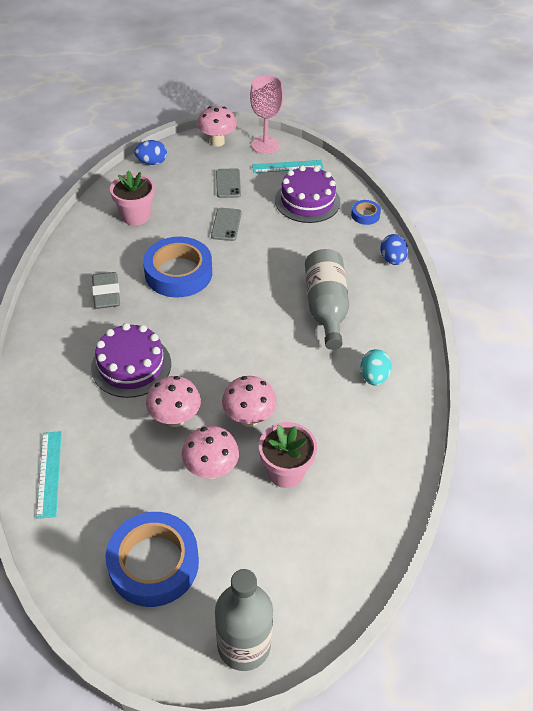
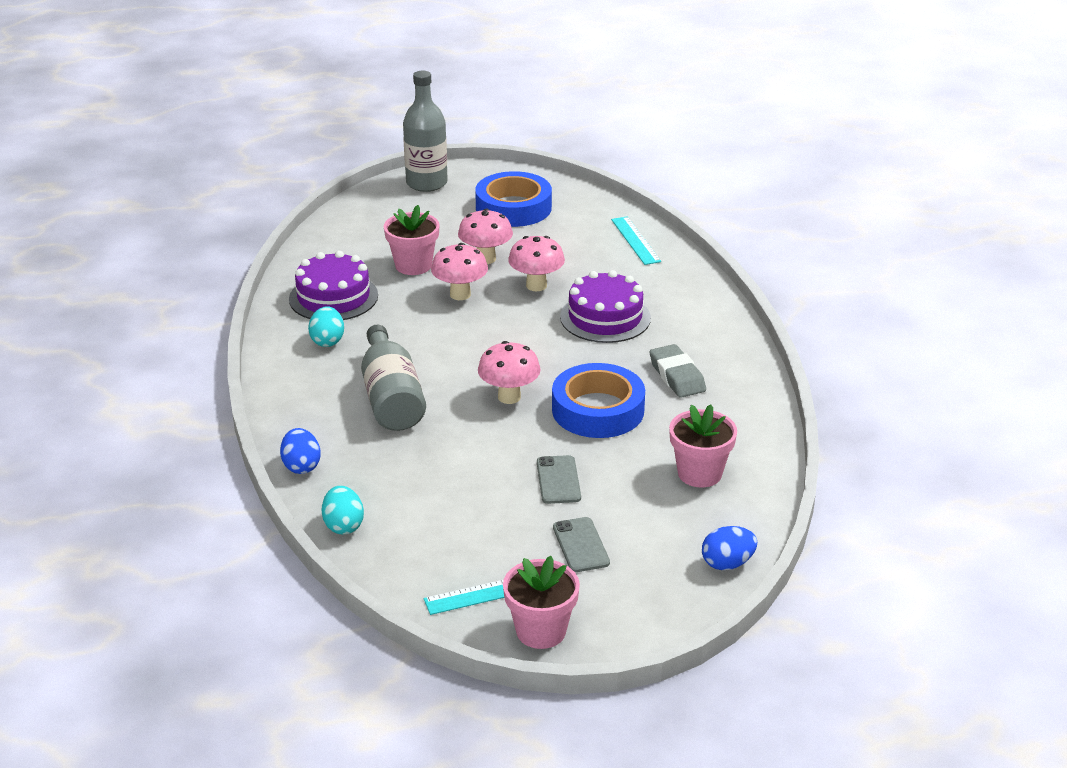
camera: 170 degrees right, 15 degrees down
pink mushroom [197,106,237,147] -> pink mushroom moved to [478,341,541,404]
pink goblet [250,75,283,154] -> pink flower pot [503,556,580,649]
purple cake [275,165,340,223] -> purple cake moved to [289,251,378,320]
blue tape [351,200,381,225] -> turquoise egg [322,486,364,534]

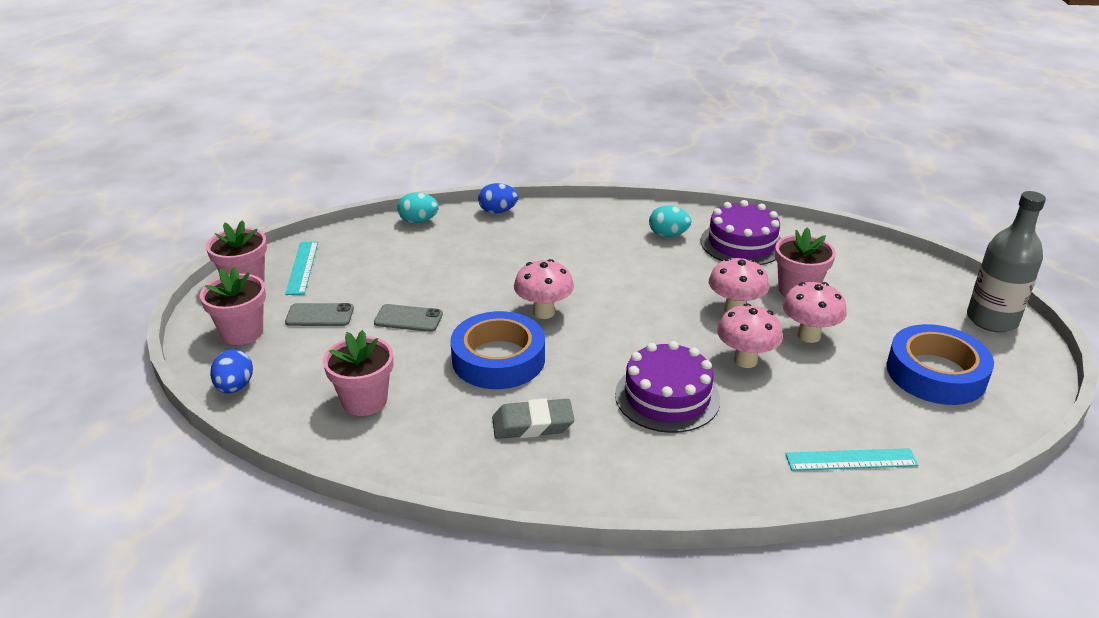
camera: 105 degrees right, 0 degrees up
grey bottle [361,325,426,431] -> none
none -> pink flower pot [200,267,266,345]

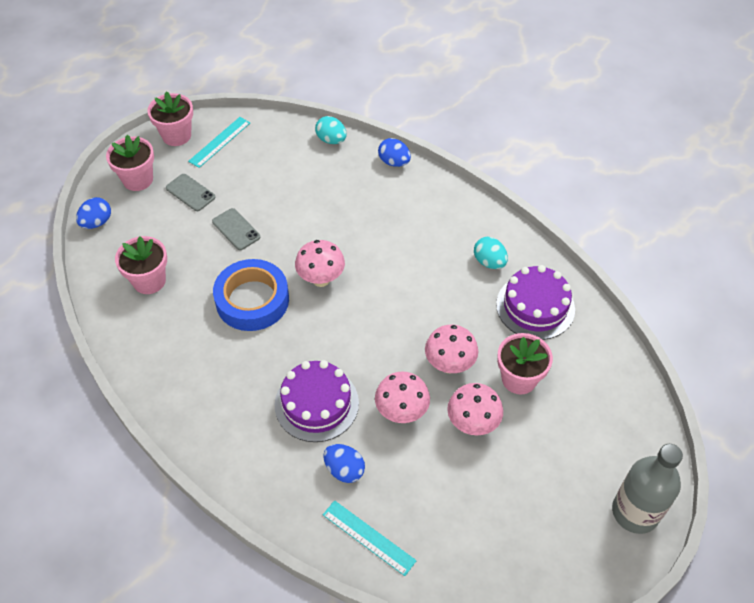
camera: 40 degrees right, 20 degrees up
grey eraser [492,398,575,439] -> none
blue tape [887,324,994,405] -> none
none -> blue egg [323,444,365,483]

